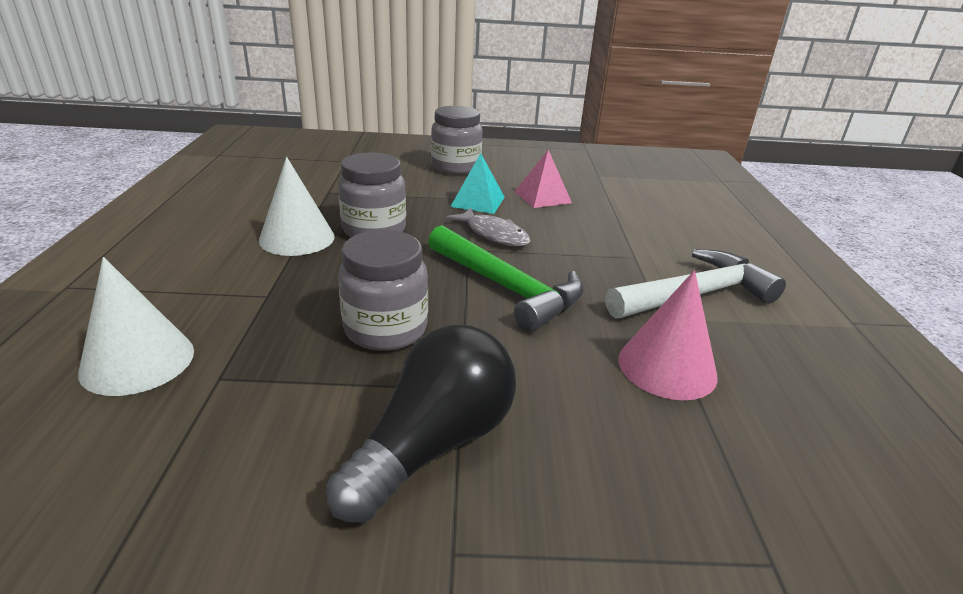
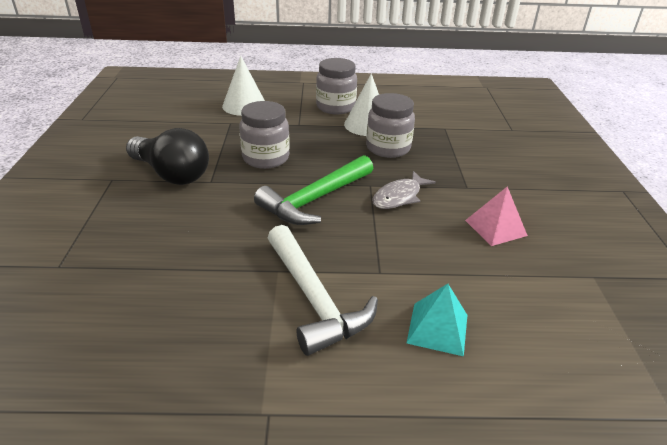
camera: 90 degrees right, 5 degrees up
grey jar [431,106,483,175] -> grey jar moved to [316,58,357,115]
turquoise pyramid [450,153,505,214] -> turquoise pyramid moved to [407,284,467,356]
pink cone [618,270,718,400] -> none

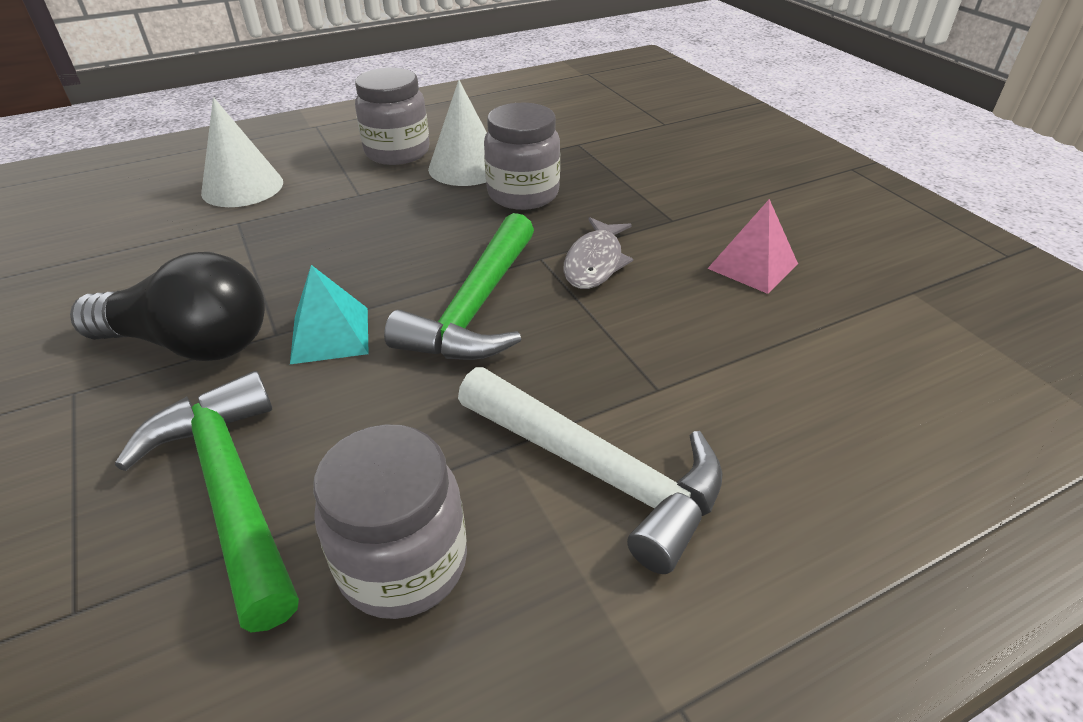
camera: 25 degrees left, 5 degrees up
grey jar [240,101,290,169] -> grey jar moved to [313,424,467,619]
turquoise pyramid [407,284,467,356] -> turquoise pyramid moved to [290,265,369,364]
none -> green hammer [115,371,299,633]

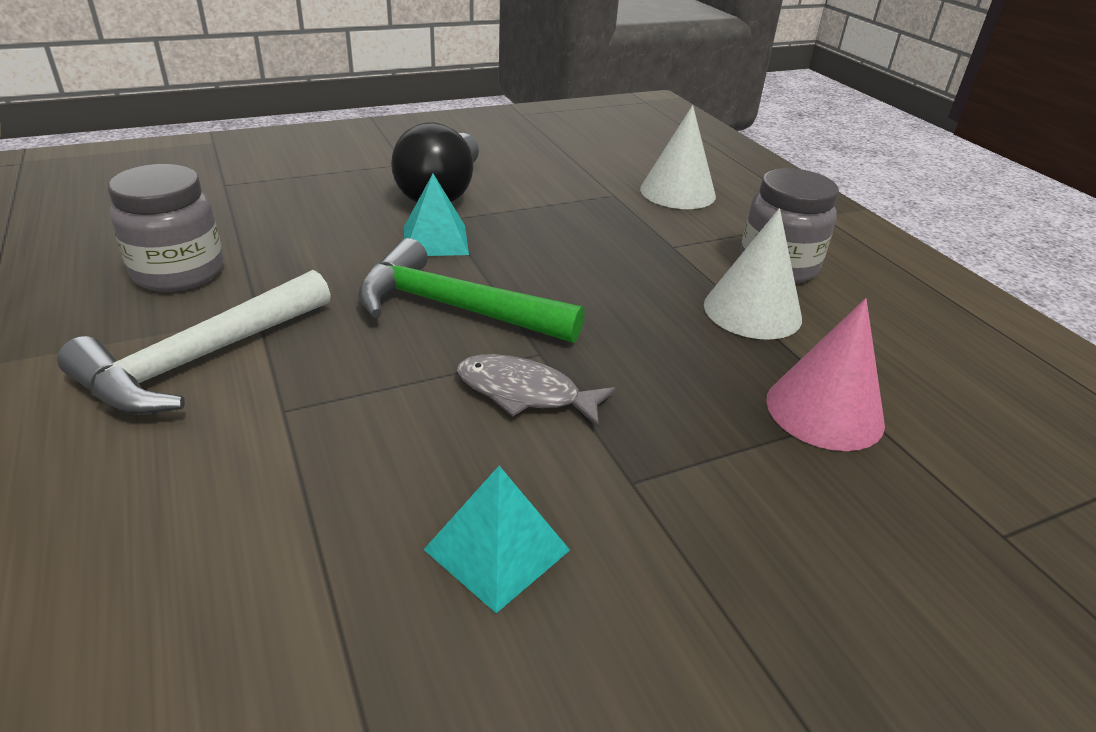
camera: 90 degrees right, 5 degrees down
green hammer [115,371,299,633] -> none
grey jar [484,103,560,210] -> none
pink pyramid [707,199,798,294] -> turquoise pyramid [423,466,570,613]
none -> pink cone [766,298,885,451]

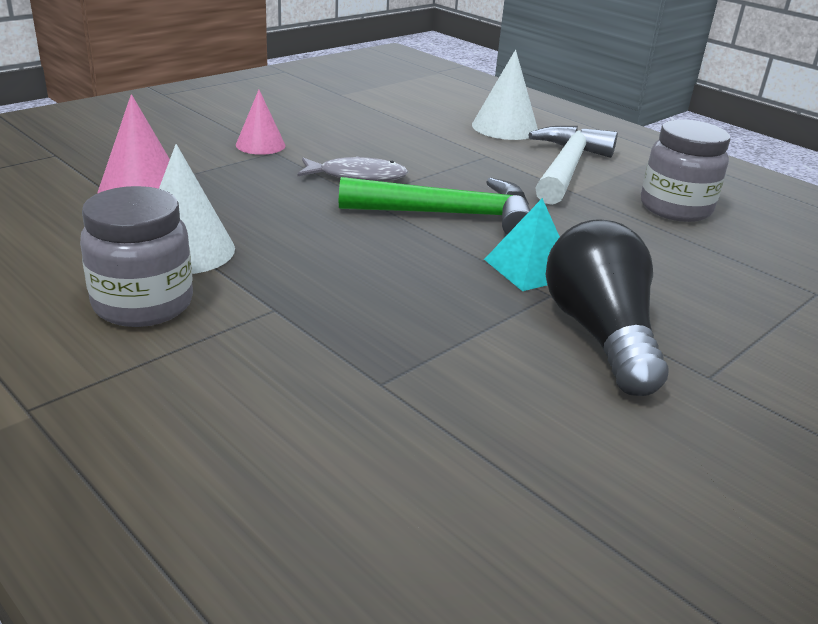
camera: 160 degrees right, 5 degrees down
turquoise pyramid [423,466,570,613] -> none
white cone [640,105,716,209] -> white cone moved to [472,50,538,140]
none -> pink cone [236,90,286,155]

